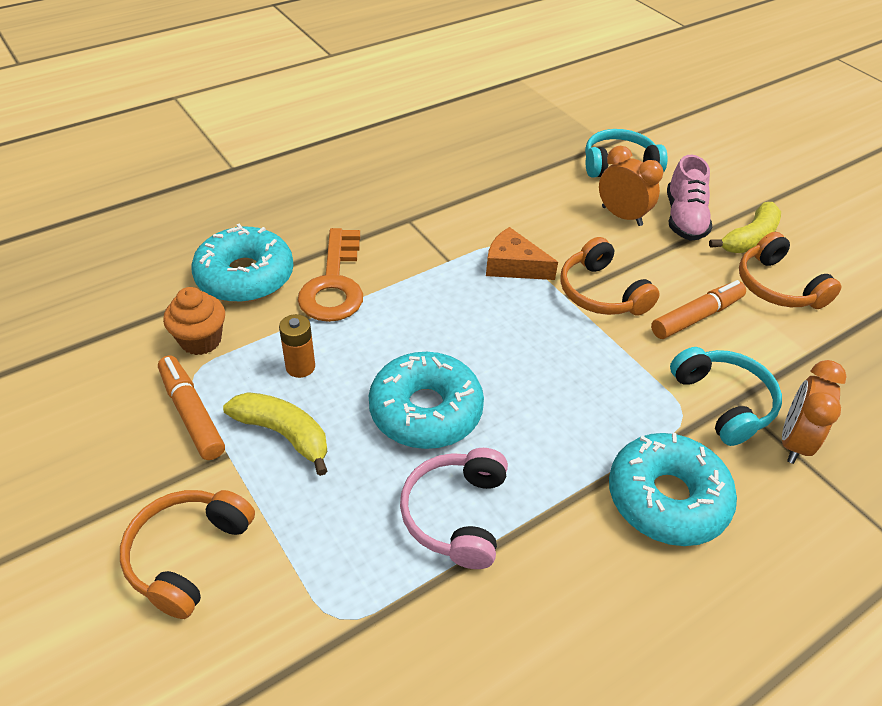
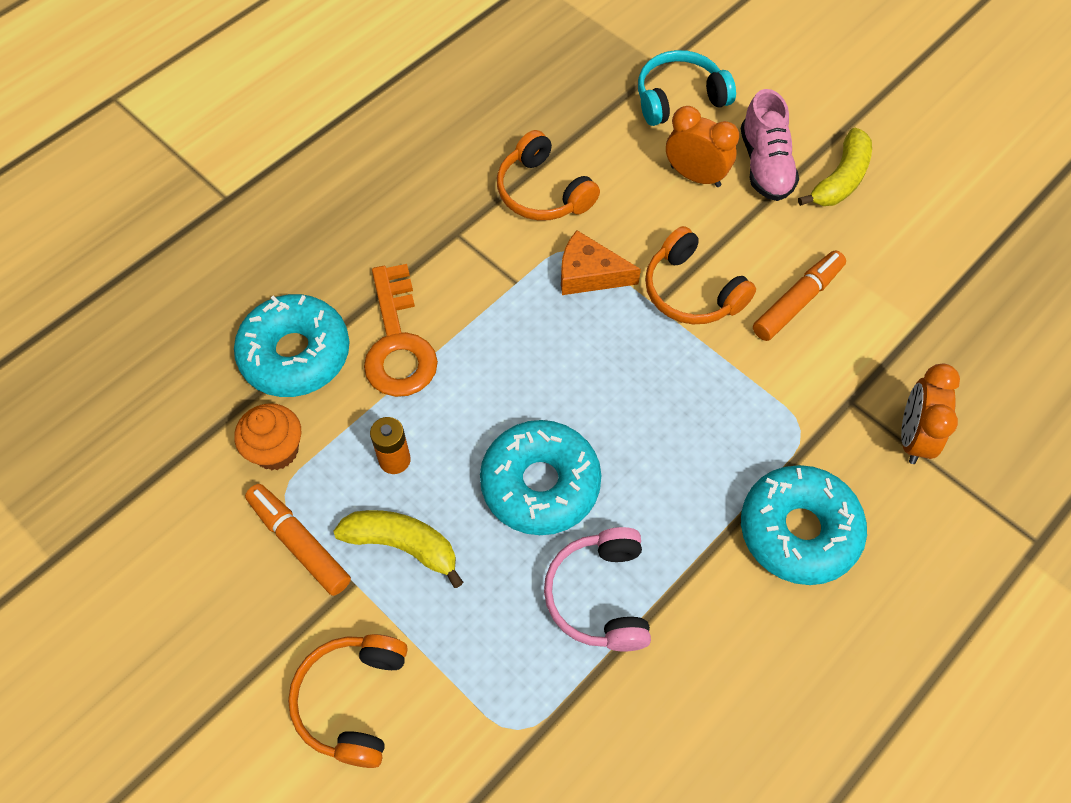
camera: 10 degrees left, 15 degrees up
turquoise headphones [670,347,782,446] -> none
orange headphones [739,232,842,309] -> orange headphones moved to [497,130,600,221]

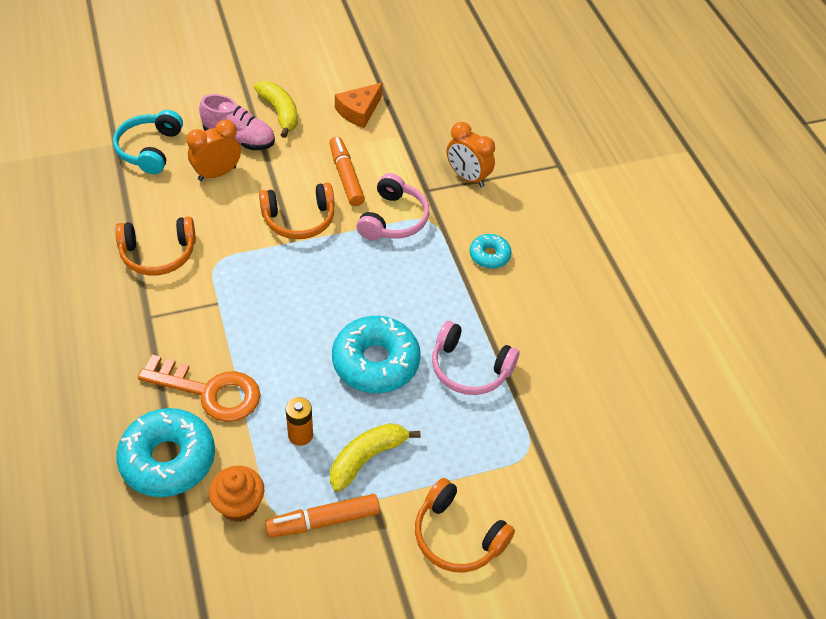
camera: 65 degrees left, 10 degrees down
orange cheese [561,230,641,295] -> orange cheese moved to [335,83,383,128]
turquoise donut [741,465,867,585] -> turquoise donut [470,234,512,269], size x0.52
none -> pink headphones [356,173,429,240]

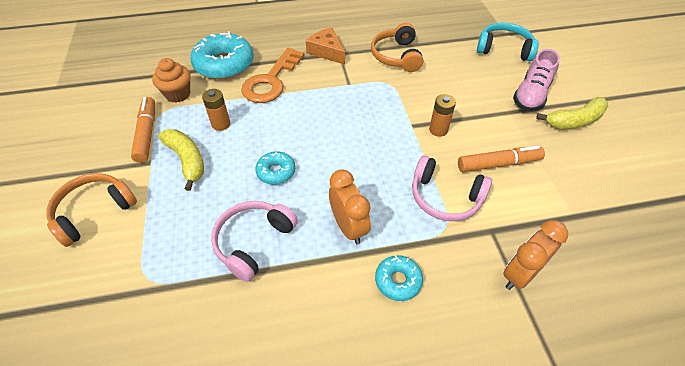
camera: 100 degrees right, 0 degrees up
orange clock [187,119,241,181] -> orange clock moved to [329,169,371,244]
orange headphones [259,183,335,239] -> orange battery [429,94,456,137]
turquoise donut [332,316,421,393] -> turquoise donut [255,151,295,185], size x0.52
orange cheese [335,83,383,128] -> orange cheese moved to [306,28,345,65]

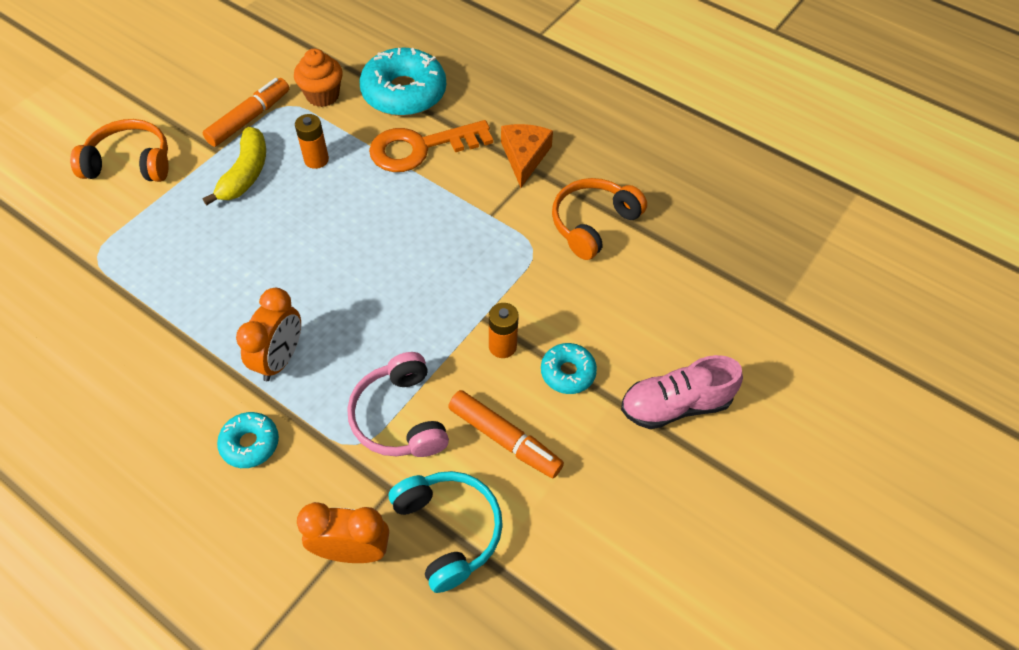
camera: 45 degrees right, 5 degrees up
pink headphones [211,201,298,282] -> none
turquoise donut [255,151,295,185] -> turquoise donut moved to [541,343,597,394]
turquoise headphones [477,23,539,61] -> turquoise headphones moved to [389,471,503,593]
yellow banana [536,97,608,129] -> none

